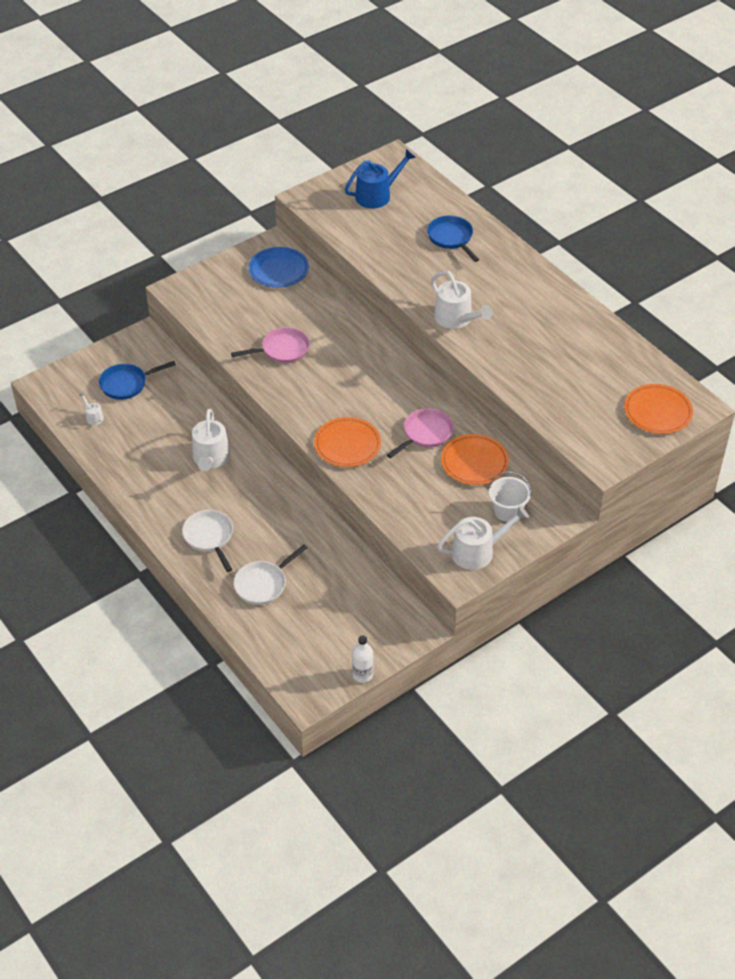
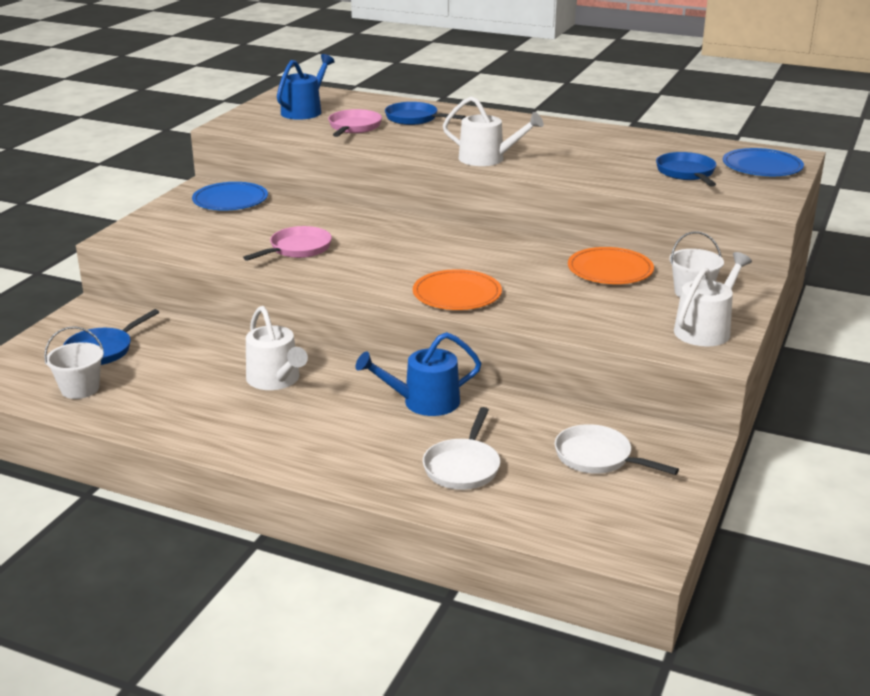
camera: 30 degrees left, 20 degrees down
white watering can [79,392,104,425] -> white bucket [44,326,104,399]
white pan [182,510,233,572] -> white pan moved to [555,424,679,475]
white bottle [352,635,373,683] -> none
pink pan [387,408,454,458] -> pink pan moved to [328,109,382,137]
orange plate [624,384,693,434] -> blue plate [723,148,804,176]
none -> blue watering can [356,332,482,416]
none -> blue pan [656,152,717,186]

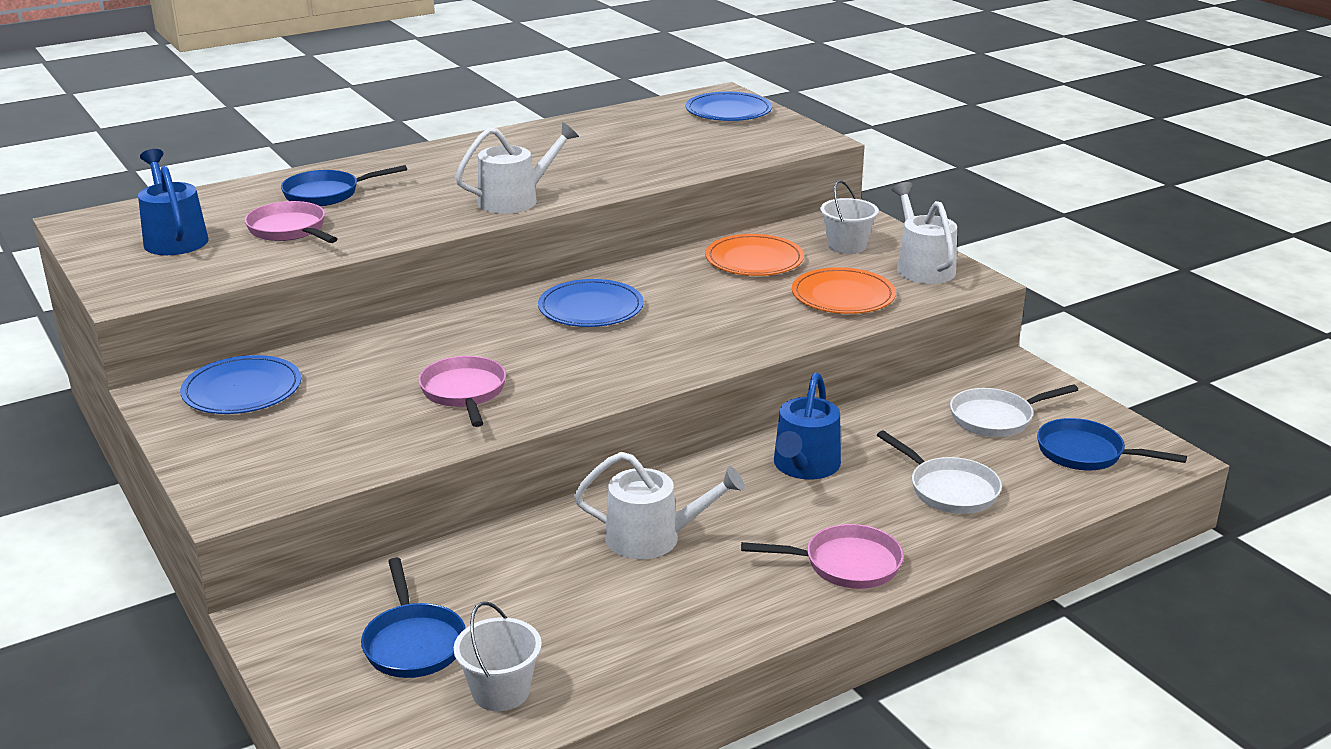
camera: 55 degrees left, 0 degrees up
orange plate [413,269,502,310] -> orange plate moved to [792,267,896,314]
blue pan [656,152,717,186] -> blue pan moved to [1037,418,1187,470]
none -> blue plate [538,279,644,327]
none -> pink pan [741,524,904,589]

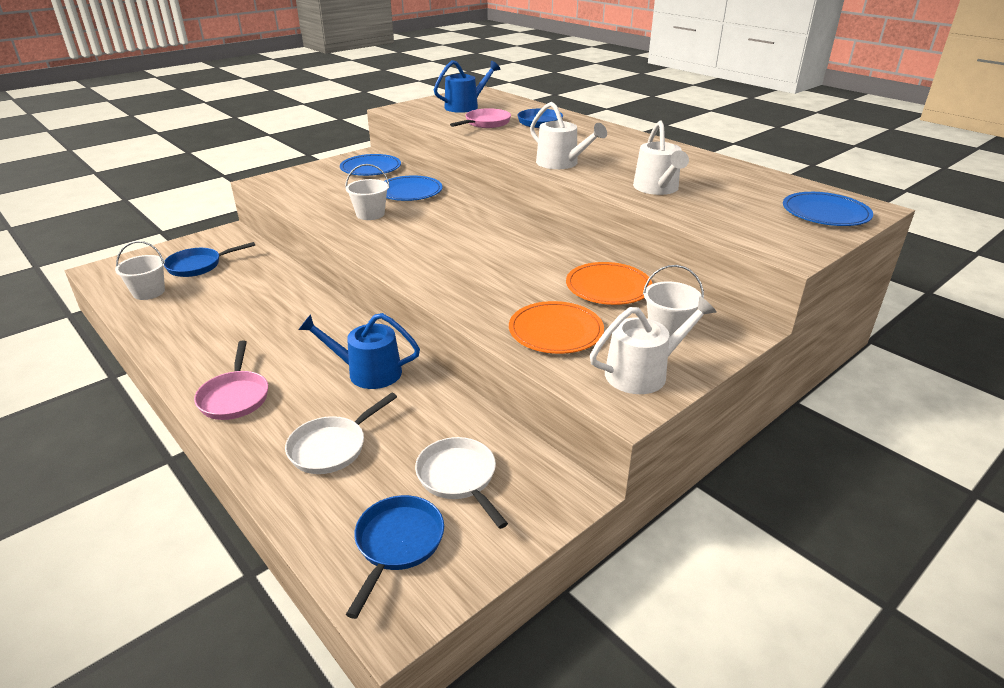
camera: 80 degrees right, 5 degrees up
pink pan [418,356,506,427] -> white bucket [345,164,390,220]
blue plate [538,279,644,327] -> blue plate moved to [385,175,443,201]
white watering can [574,452,745,559] -> white watering can moved to [633,121,689,195]

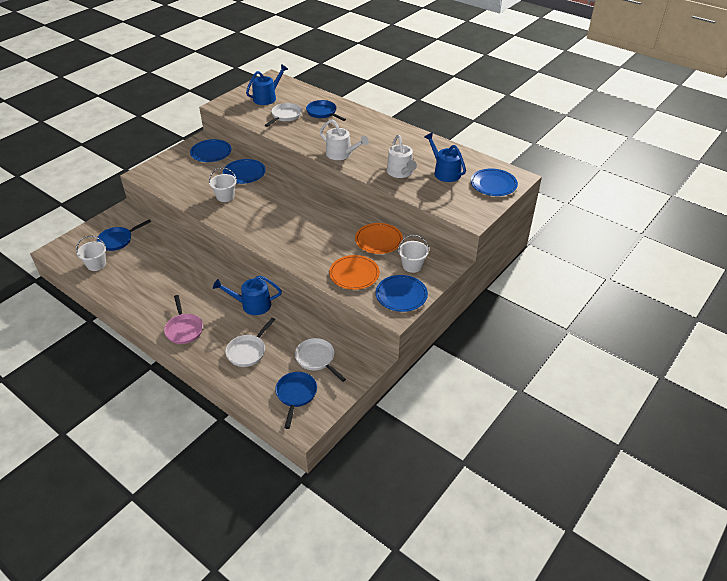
camera: 10 degrees left, 10 degrees up
pink pan [450,108,511,128] -> white pan [265,103,302,127]
white watering can [590,296,717,394] -> blue plate [376,275,428,312]
none -> blue watering can [424,133,466,182]

